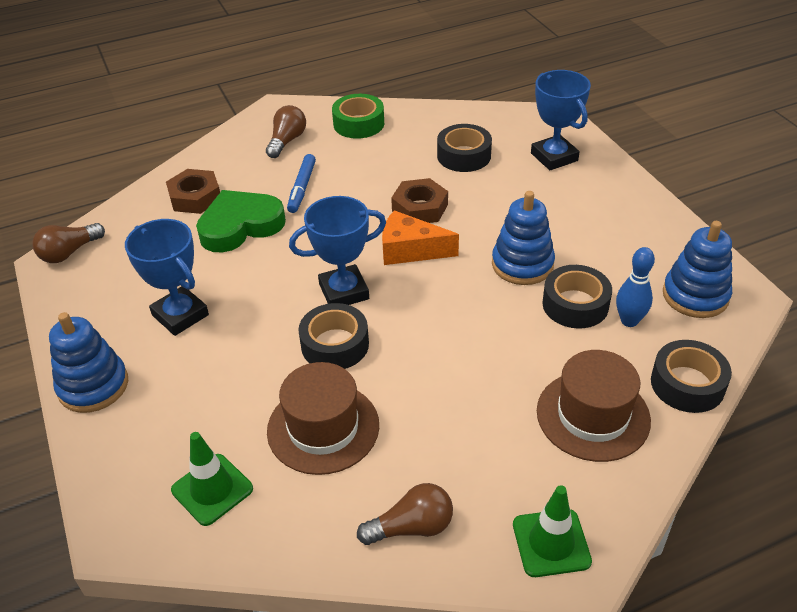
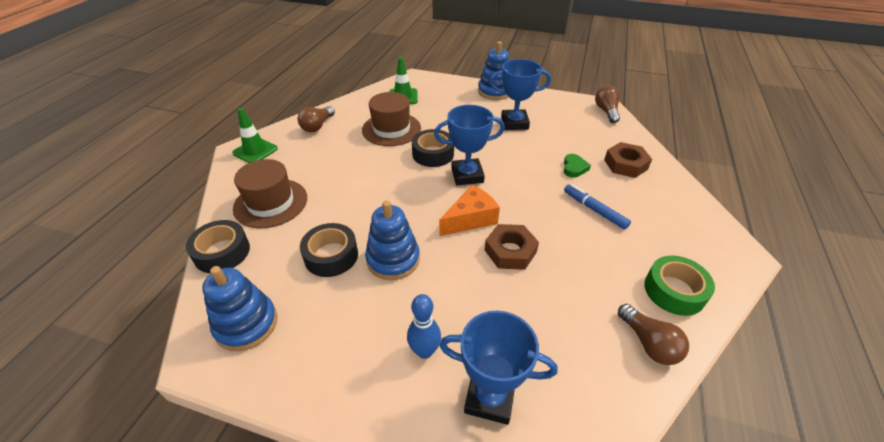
camera: 130 degrees right, 0 degrees up
green heart [196,190,286,252] -> green heart [564,154,591,178], size x0.47
brown light bulb [266,105,306,158] -> brown light bulb moved to [618,304,689,365]
blue trophy [289,196,386,305] -> blue trophy turned 60 degrees clockwise [434,105,505,185]
black tape [437,124,492,172] -> none
blue bowling pin [616,247,655,327] -> blue bowling pin moved to [407,294,441,359]

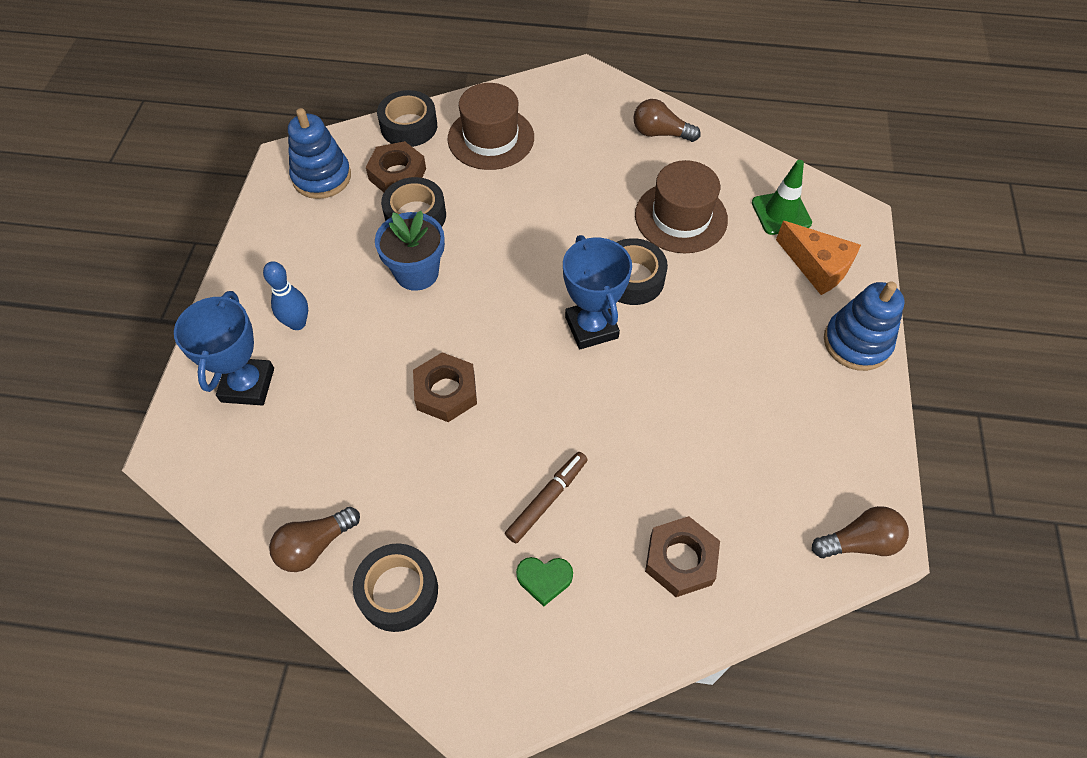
camera: 80 degrees right, 15 degrees up
green traffic cone [232,108,278,163] -> none
blue stacking toy [365,200,420,280] -> blue flower pot [375,211,445,291]
orange cheese [439,185,500,236] -> orange cheese moved to [776,221,861,295]
blue trophy [490,59,551,130] -> none
green heart [564,154,591,178] -> green heart moved to [516,557,573,607]
blue marker [564,184,631,230] -> brown marker [505,452,588,543]
green tape [644,255,715,316] -> black tape [353,543,438,632]
none -> brown nut [366,141,426,192]

